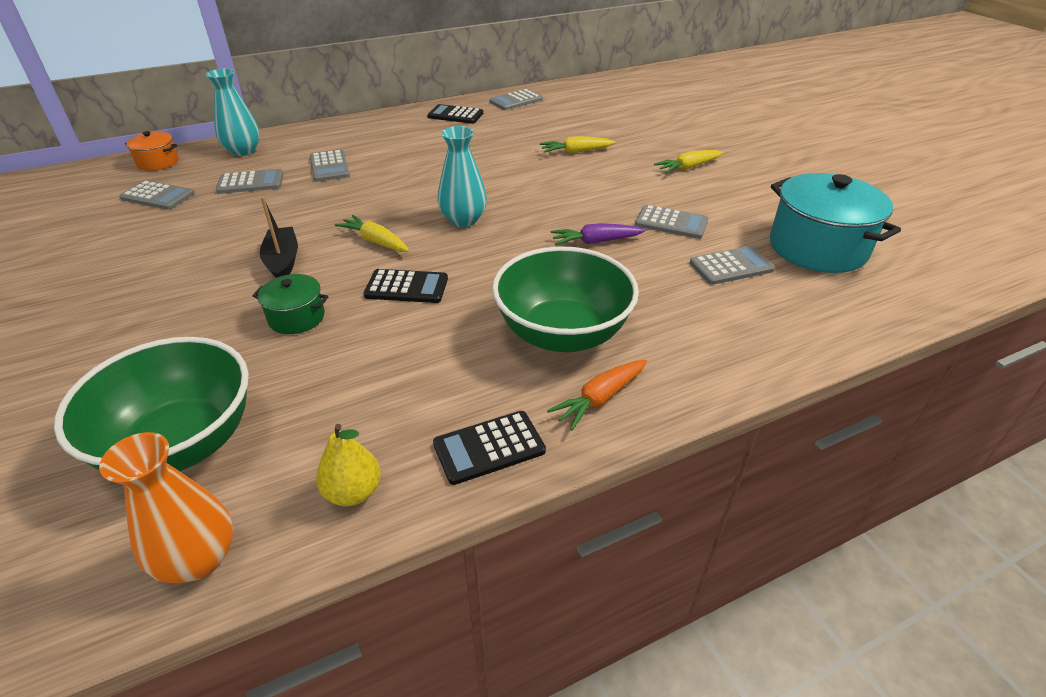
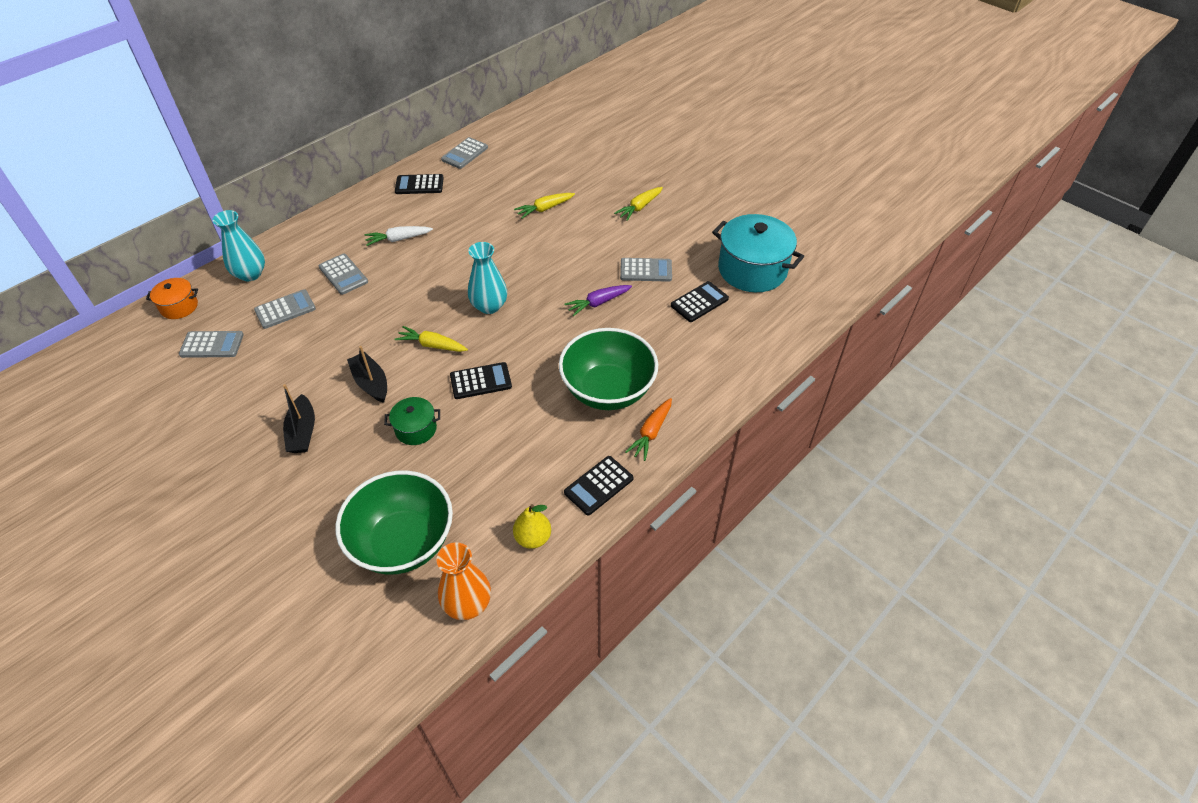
camera: 20 degrees left, 10 degrees up
grey calculator [690,246,775,285] -> black calculator [671,281,729,322]
none -> black boat [283,384,315,453]
none -> white carrot [365,226,433,246]

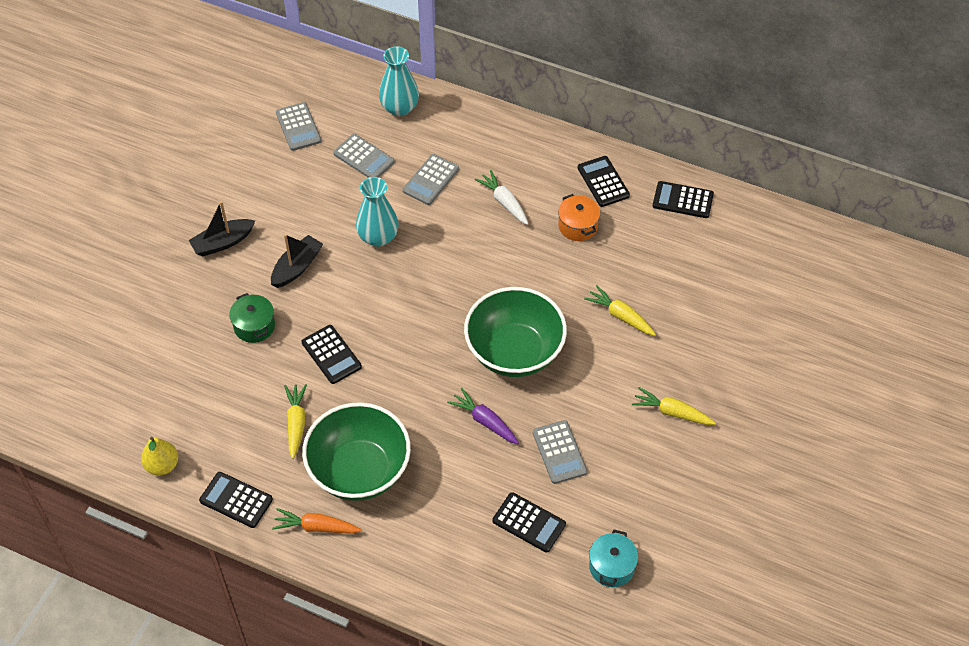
camera: 70 degrees right, 5 degrees up
orange pot [146,278,198,319] -> orange pot moved to [558,194,600,241]
green bowl [335,470,453,575] -> green bowl moved to [464,287,567,377]
yellow carrot [394,326,468,352] -> yellow carrot moved to [284,384,307,459]
orange vase [437,542,491,620] -> none
grey calculator [441,137,488,169] -> black calculator [653,181,714,218]
turquoise vase [468,242,507,314] -> turquoise vase moved to [356,177,398,247]
turquoise pot [712,214,804,292] -> turquoise pot [589,530,638,587], size x0.51

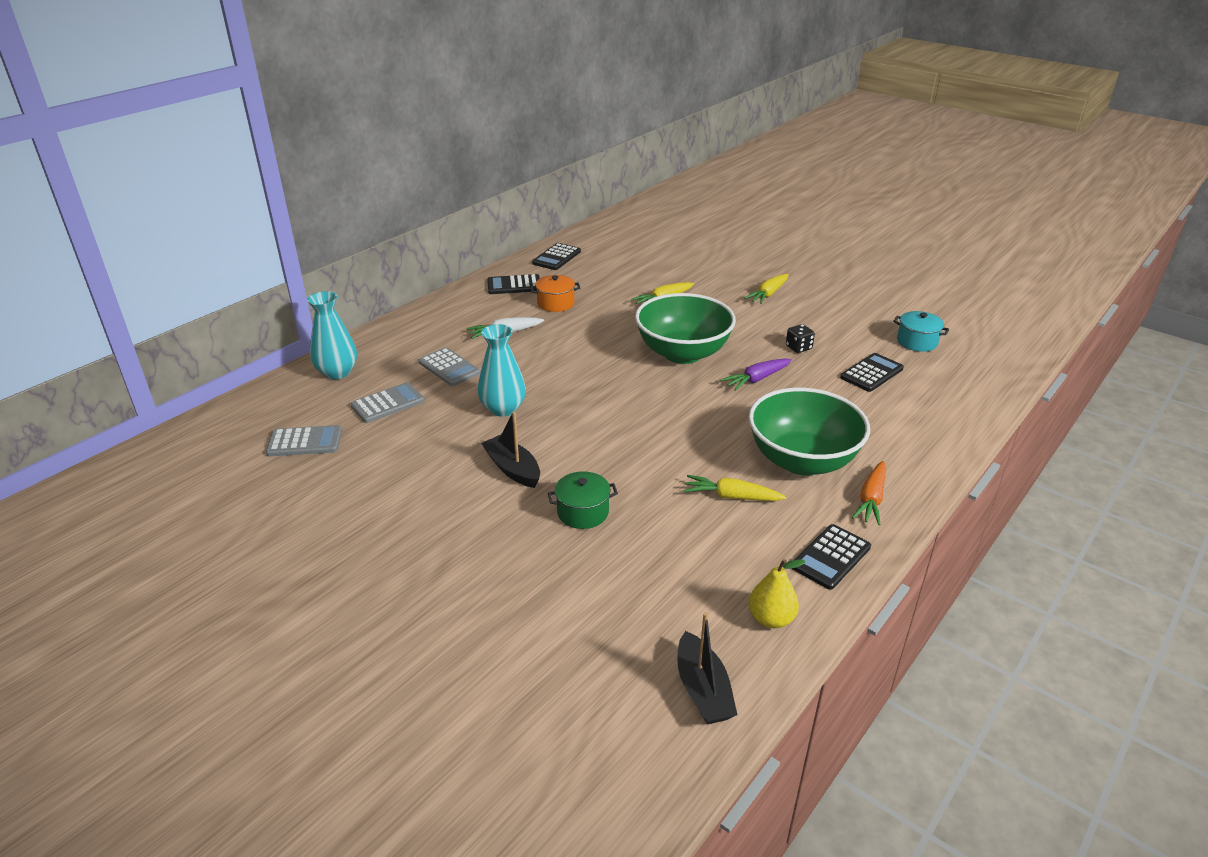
camera: 75 degrees left, 20 degrees down
black boat [189,201,255,256] -> black boat moved to [677,612,738,724]
black calculator [302,325,362,384] -> none
grey calculator [533,420,587,484] -> black dice [786,324,815,353]

